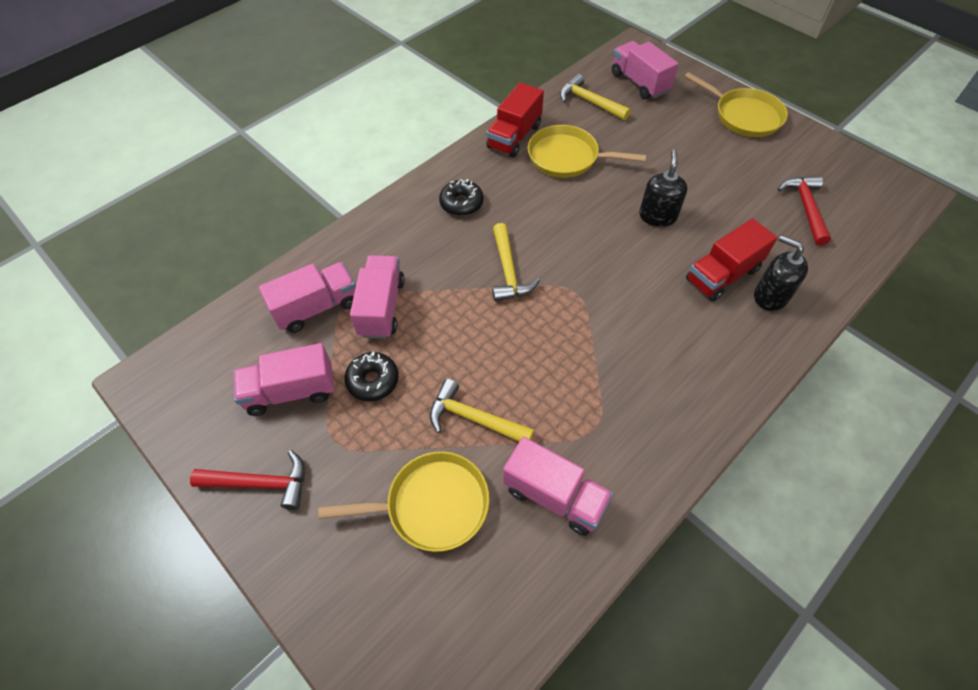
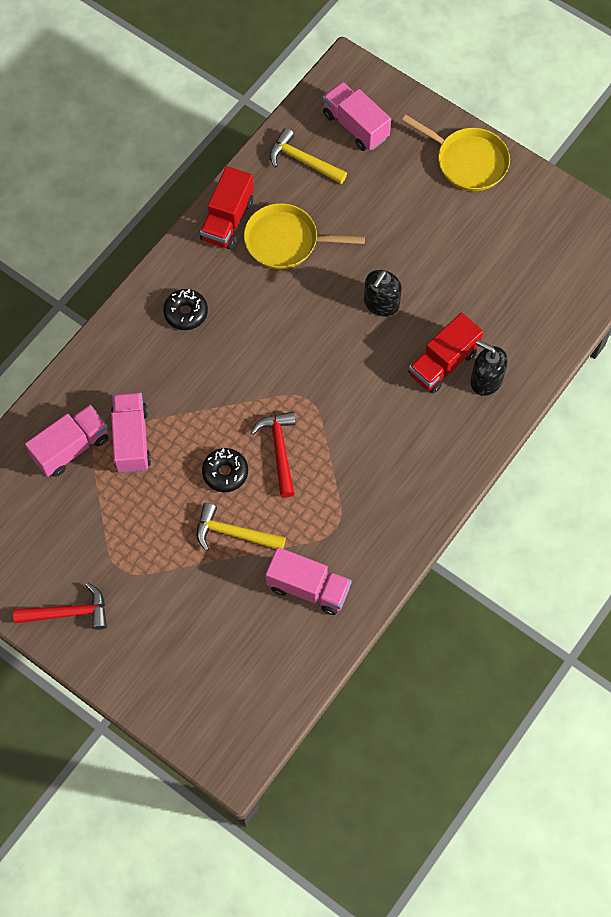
camera: 10 degrees left, 10 degrees up
pink truck [233,343,334,416] -> none
yellow pan [318,451,489,552] -> none
black donut [344,352,399,402] -> black donut moved to [202,448,248,492]
yellow hammer [492,223,540,301] -> none
black soap dispenser [639,150,687,227] -> black soap dispenser turned 150 degrees counterclockwise [364,270,402,317]
red hammer [778,176,831,246] -> red hammer moved to [250,411,296,498]

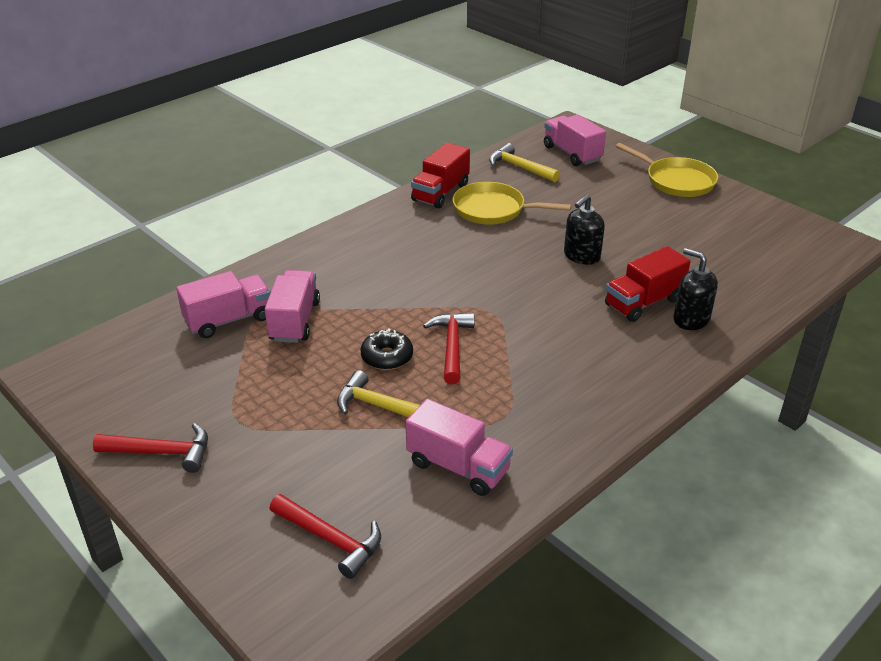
camera: 10 degrees right, 30 degrees down
black donut [163,289,208,330] -> none
none -> red hammer [270,494,381,579]

